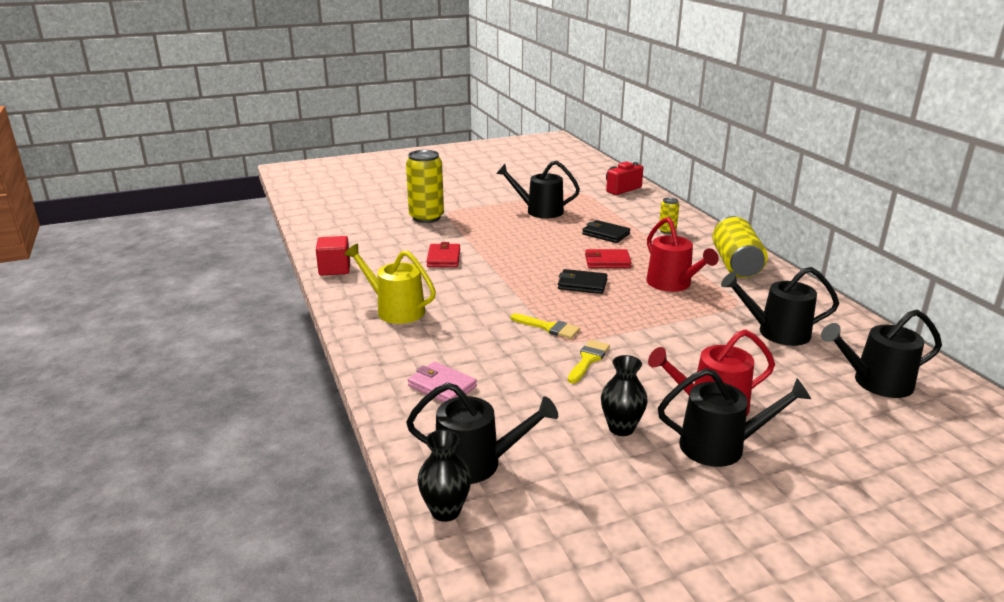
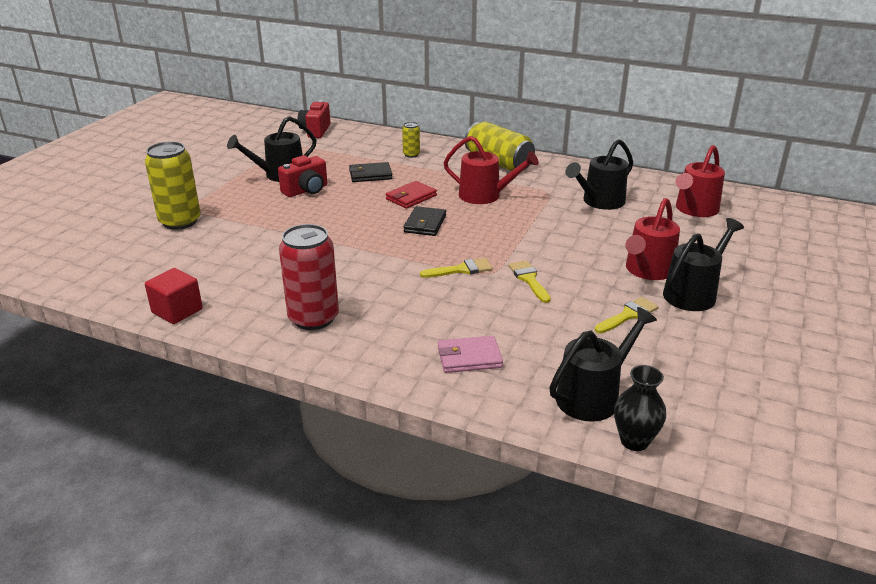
camera: 45 degrees left, 5 degrees up
yellow watering can [344,244,436,324] -> red can [279,224,339,330]
red wallet [426,242,460,267] -> none
black wallet [558,269,608,294] -> black wallet turned 45 degrees counterclockwise [404,206,446,236]
black vase [601,355,648,436] -> yellow brush [595,297,659,333]
black watering can [821,310,942,398] -> red watering can [676,145,725,217]
none -> red camera [278,155,327,197]

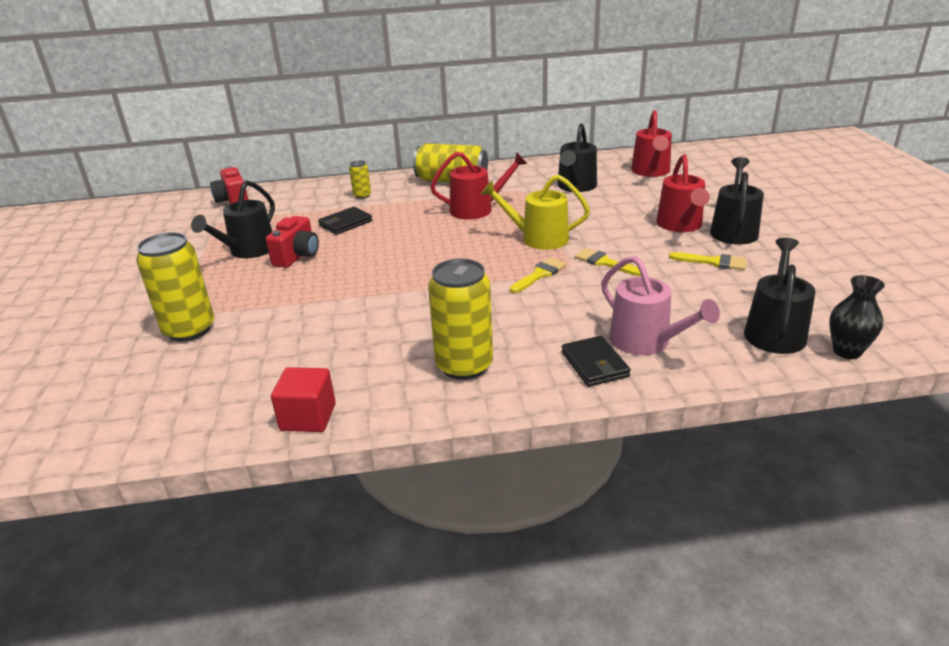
camera: 30 degrees left, 0 degrees up
red can [279,224,339,330] -> yellow can [428,259,493,380]
red wallet [386,181,437,209] -> none
black wallet [404,206,446,236] -> black wallet moved to [561,336,631,387]
pink wallet [438,336,503,373] -> pink watering can [601,256,720,355]
yellow brush [595,297,659,333] -> yellow brush turned 90 degrees clockwise [669,252,747,270]
none -> yellow watering can [481,175,590,250]

